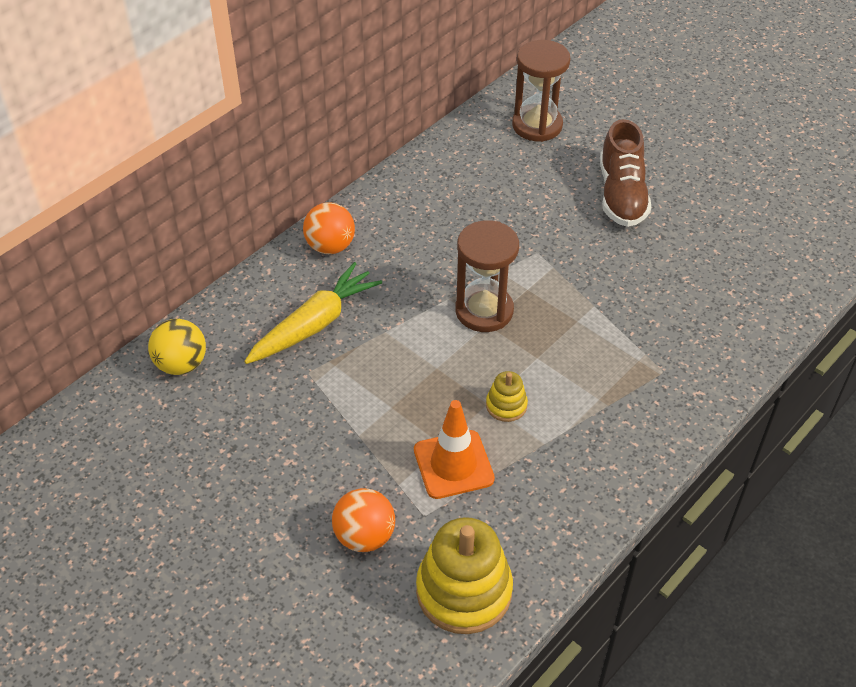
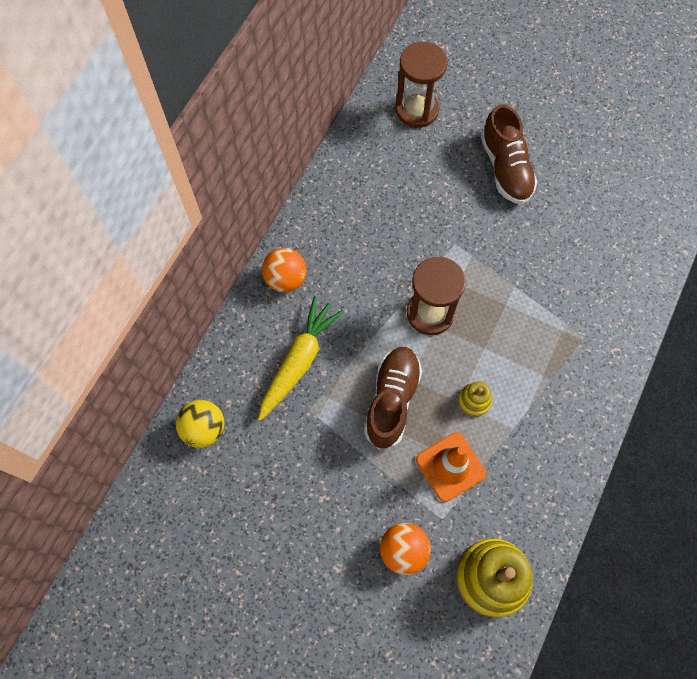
camera: 15 degrees left, 20 degrees up
none -> brown shoe [364,347,422,450]

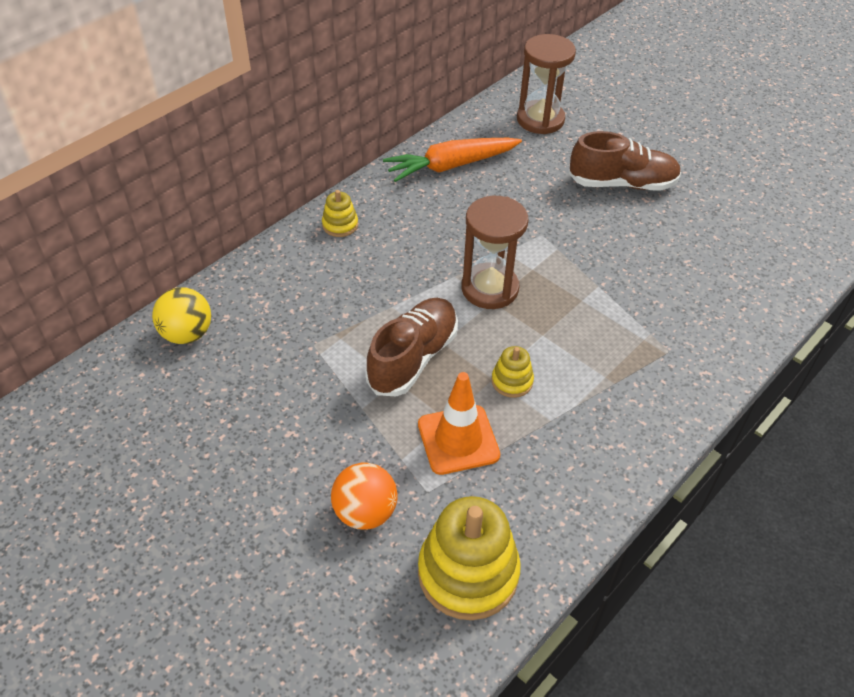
camera: 15 degrees right, 20 degrees down
yellow carrot [258,296,344,421] -> none
orange ball [262,248,307,292] -> yellow stacking toy [322,190,358,237]
brown shoe [481,104,537,204] -> brown shoe turned 90 degrees counterclockwise [569,131,681,191]
none -> orange carrot [383,138,522,182]

